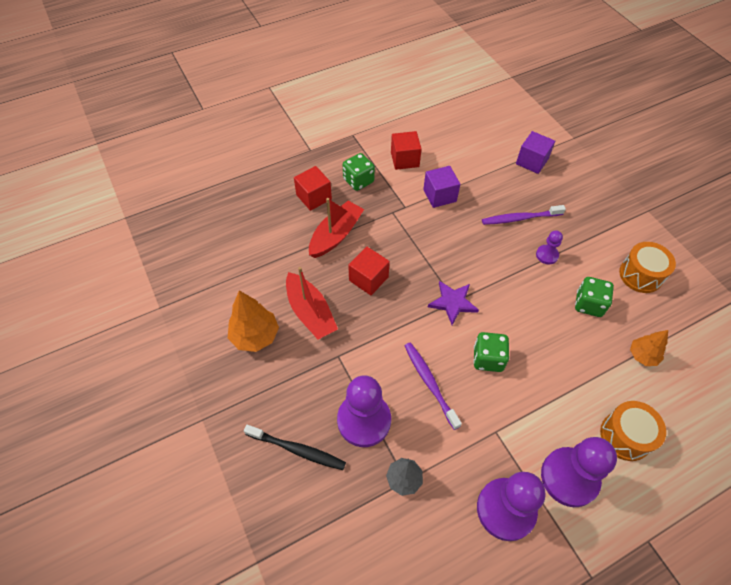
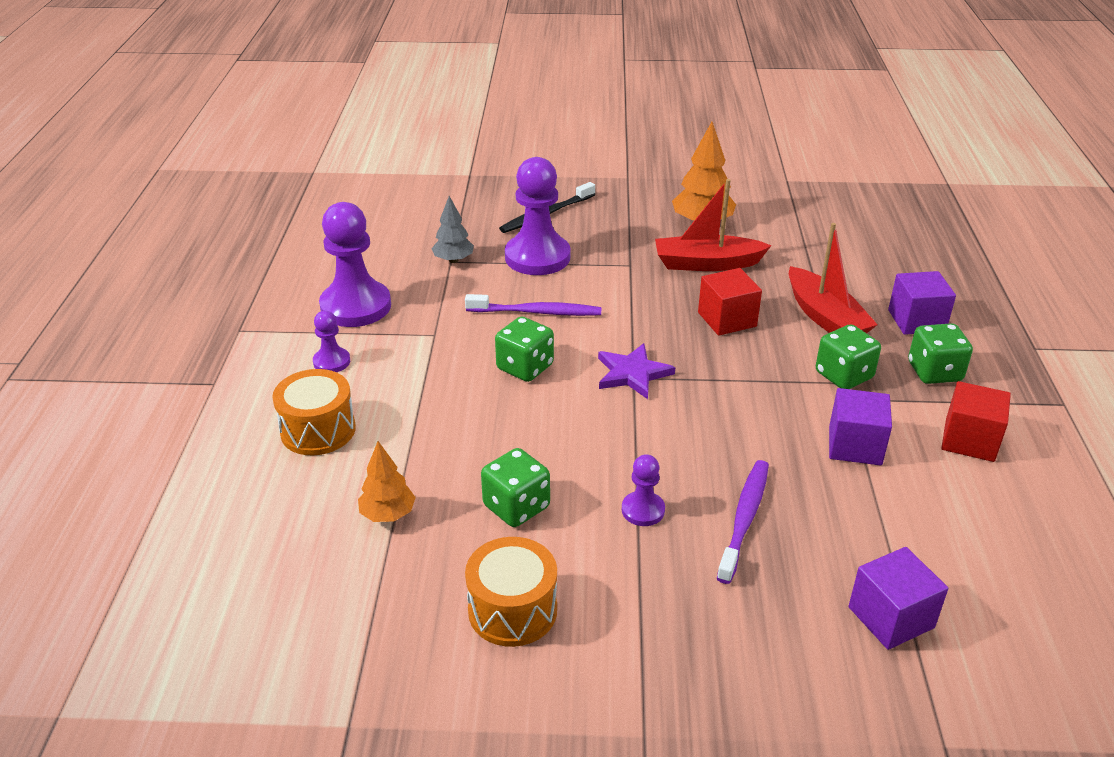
camera: 120 degrees right, 20 degrees down
red cube [294,166,332,211] -> purple cube [888,271,956,335]
purple pawn [541,437,617,507] -> purple pawn [313,311,350,372], size x0.49
none -> green dice [816,324,881,389]

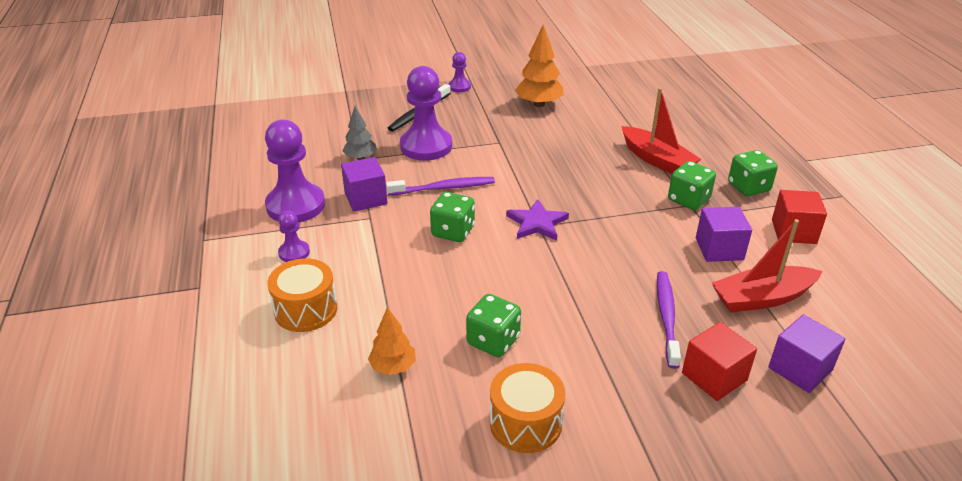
camera: 15 degrees left, 0 degrees up
purple pawn [622,454,665,526] -> purple pawn moved to [448,52,471,92]
red boat [655,179,772,271] -> red boat moved to [712,219,823,313]
red cube [698,268,762,336] -> red cube moved to [682,322,757,401]
purple cube [888,271,956,335] -> purple cube moved to [341,157,388,212]

